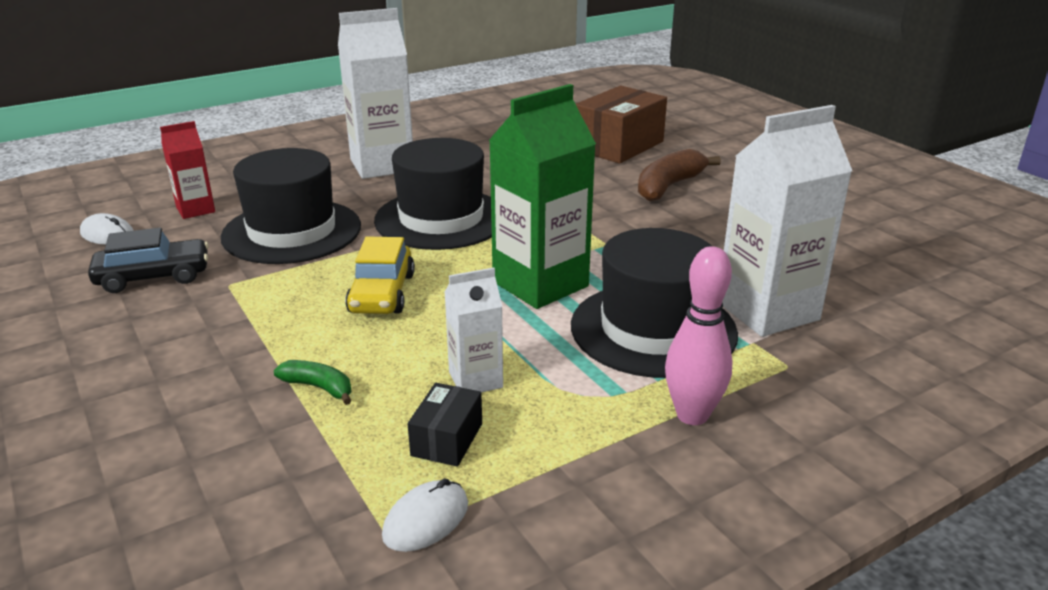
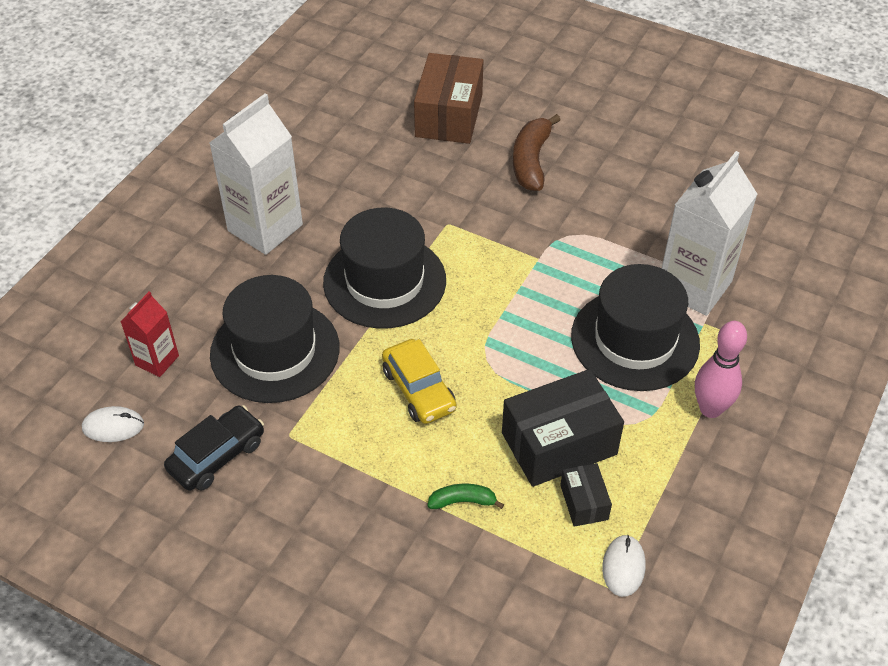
camera: 30 degrees left, 20 degrees up
white carton [445,268,503,392] -> black box [502,369,624,487]
green carton [489,84,596,309] -> none

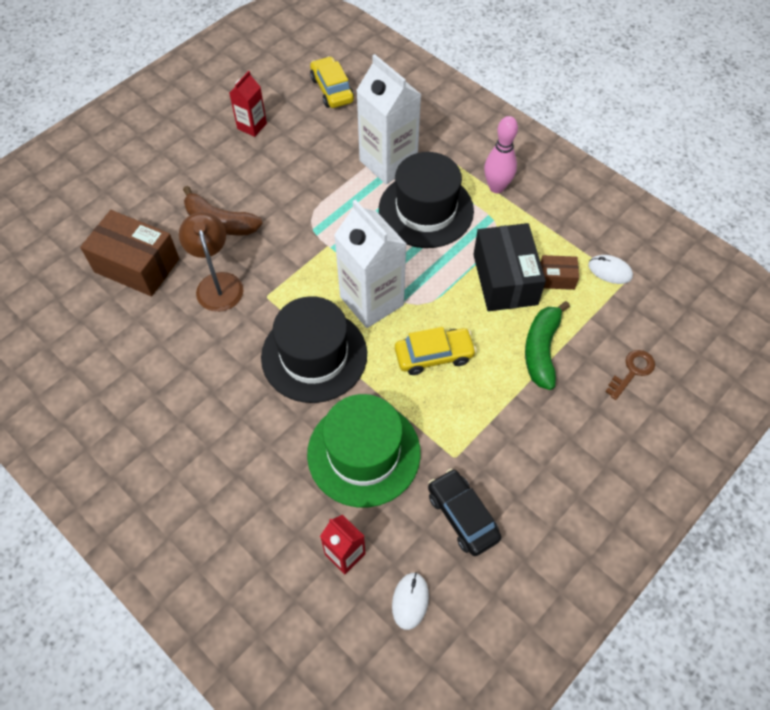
camera: 75 degrees left, 10 degrees up
white carton [209,94,303,255] -> white carton moved to [334,200,407,328]
black hat [210,275,340,403] -> green hat [307,394,421,508]
green banana [427,484,504,509] -> green banana [525,301,570,390], size x1.81
black box [560,463,612,527] -> brown box [540,255,579,290]
none -> brown lamp [179,212,244,312]
none -> red carton [229,71,267,137]
none -> yellow car [310,56,354,108]
none -> brown key [605,350,655,400]

